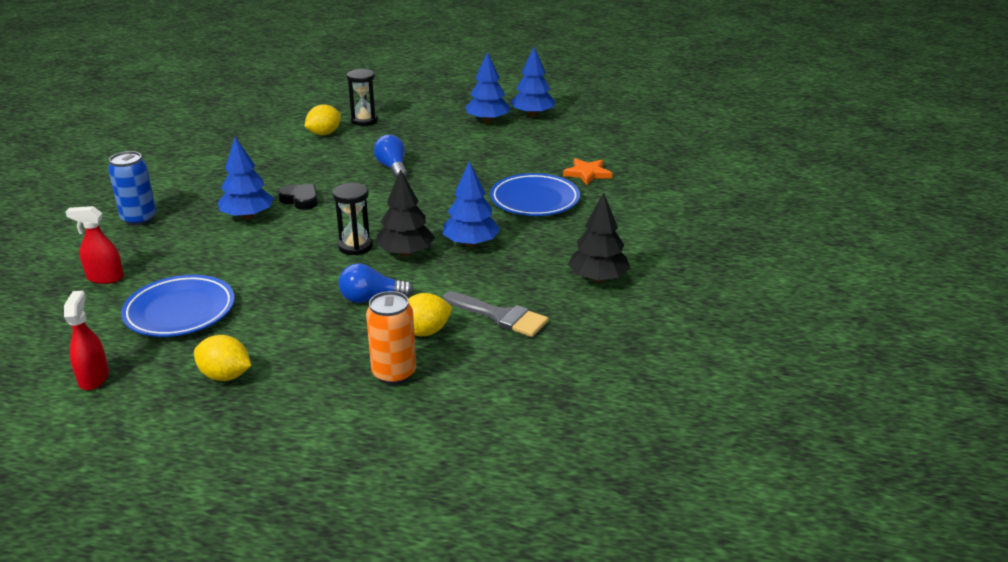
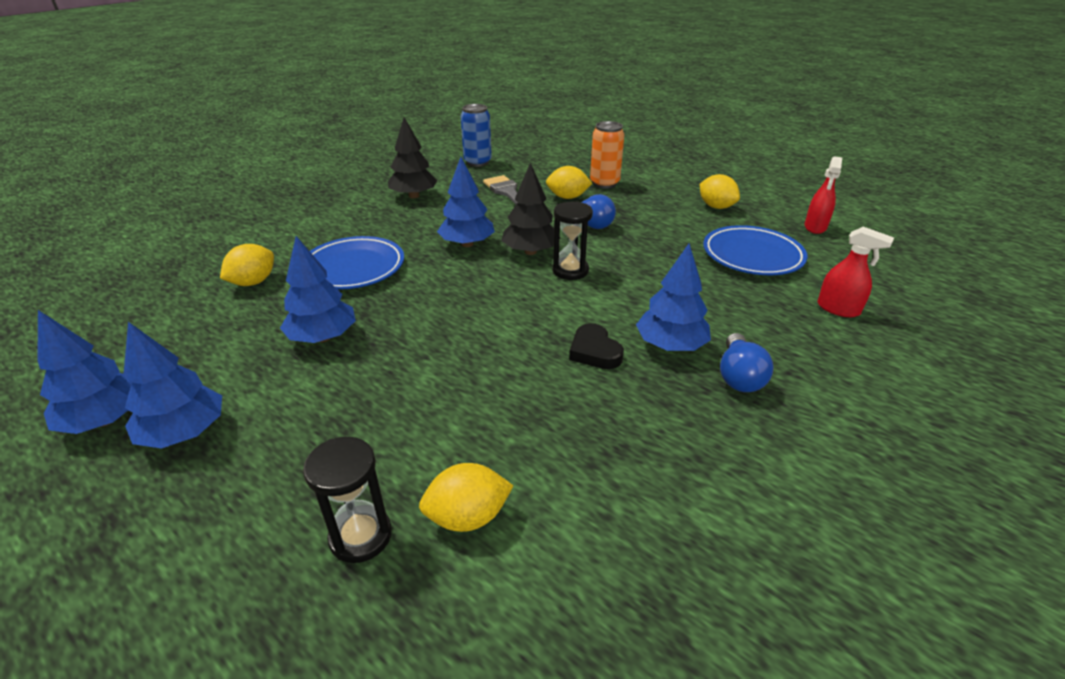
camera: 150 degrees left, 5 degrees up
blue can [108,151,156,226] -> blue can moved to [461,104,492,167]
blue light bulb [374,135,407,179] -> blue light bulb moved to [720,333,774,392]
orange star [563,158,612,185] -> yellow lemon [220,244,274,286]
none -> blue tree [280,236,356,343]

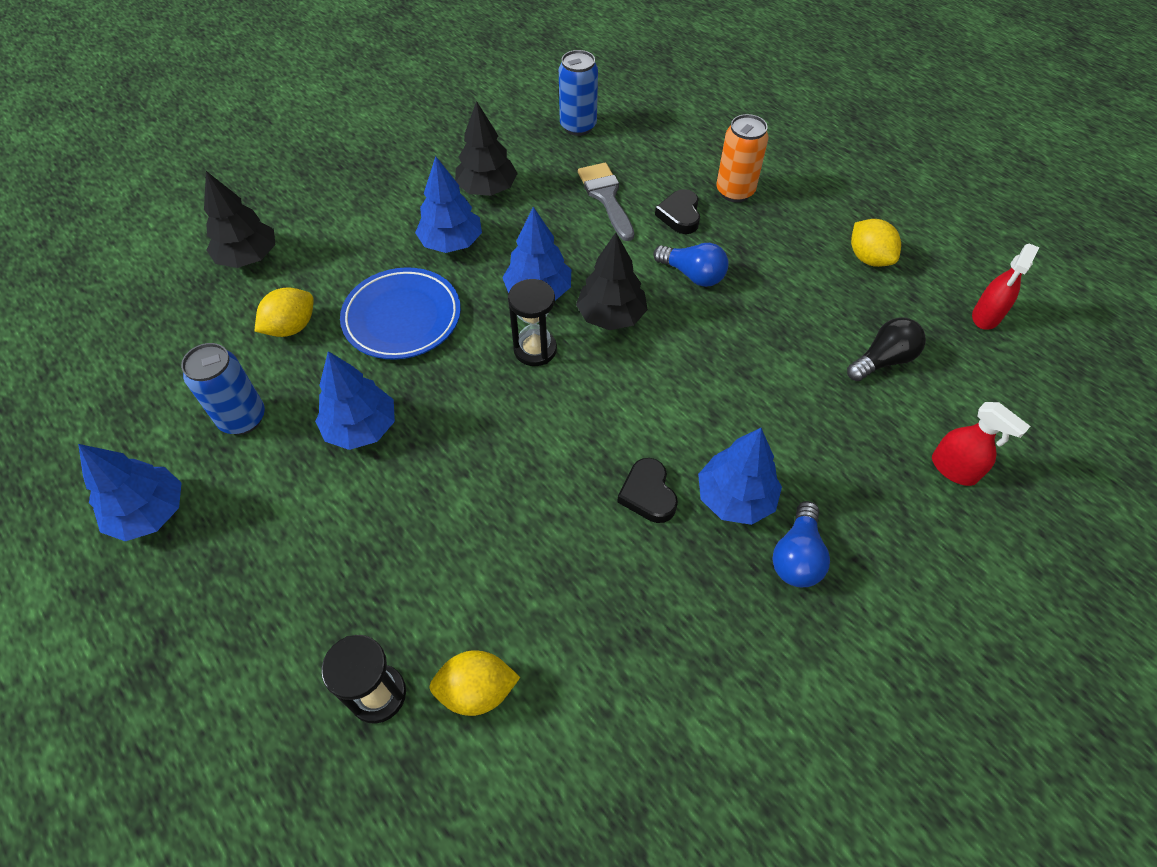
camera: 10 degrees right, 20 degrees up
blue tree [124,322,222,449] -> blue tree moved to [415,156,482,253]
yellow lemon [546,166,592,199] -> black heart [655,189,700,234]
black hourglass [552,201,593,280] -> black hourglass moved to [508,279,557,366]
blue plate [703,225,807,275] -> black light bulb [847,317,926,381]
none -> blue can [181,343,265,435]
none -> black tree [204,171,276,268]

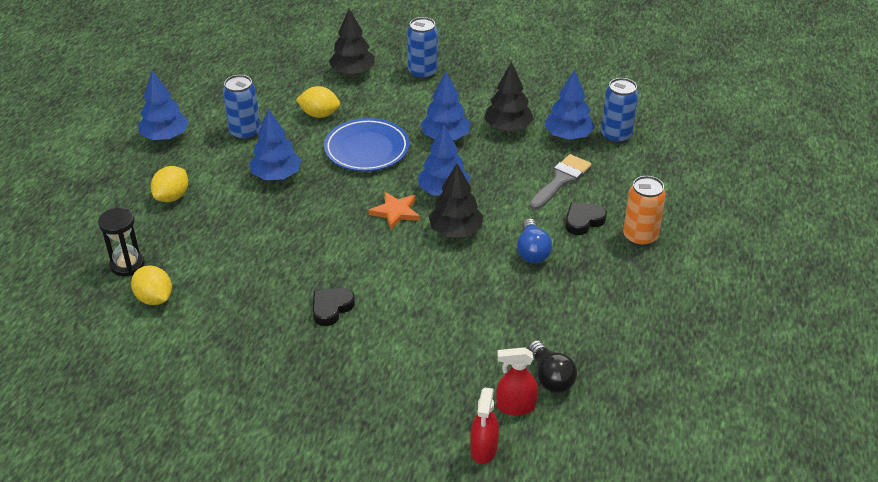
camera: 55 degrees right, 15 degrees down
black hourglass [508,279,557,366] -> orange star [368,192,420,230]
blue tree [698,428,782,525] -> blue tree moved to [544,70,594,140]
blue light bulb [773,501,830,587] -> none
black light bulb [847,317,926,381] -> black light bulb turned 45 degrees clockwise [528,340,577,393]
yellow lemon [851,219,901,267] -> yellow lemon moved to [151,166,188,202]
red spray bottle [972,244,1039,330] -> red spray bottle moved to [496,347,538,416]
none -> blue can [407,17,438,80]

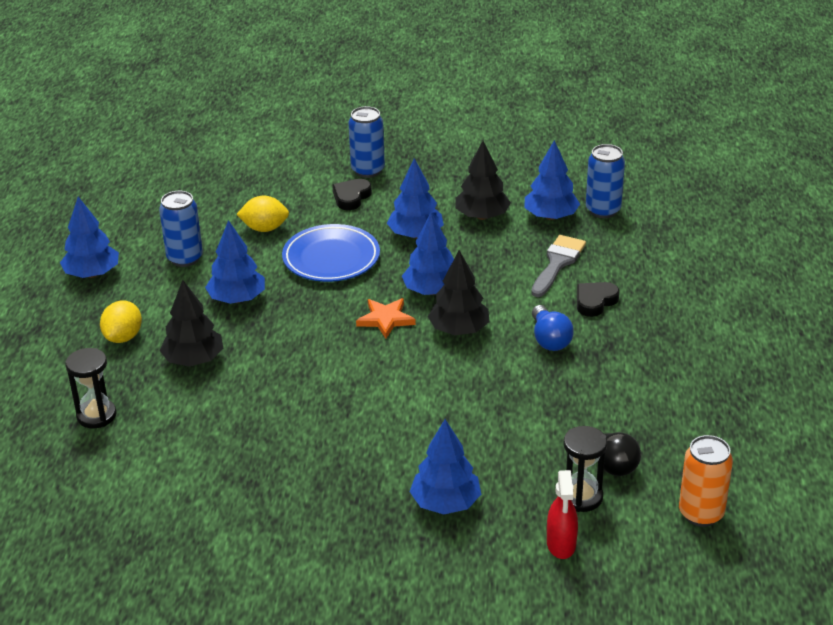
camera: 10 degrees left, 5 degrees down
yellow lemon [131,265,172,305] -> none
black heart [313,288,355,326] -> black heart moved to [332,179,372,210]
black tree [329,9,375,75] -> black tree moved to [160,280,223,367]
red spray bottle [496,347,538,416] -> black hourglass [563,426,608,512]
orange can [623,176,666,247] -> orange can moved to [679,435,733,527]
none -> blue tree [410,419,481,515]

